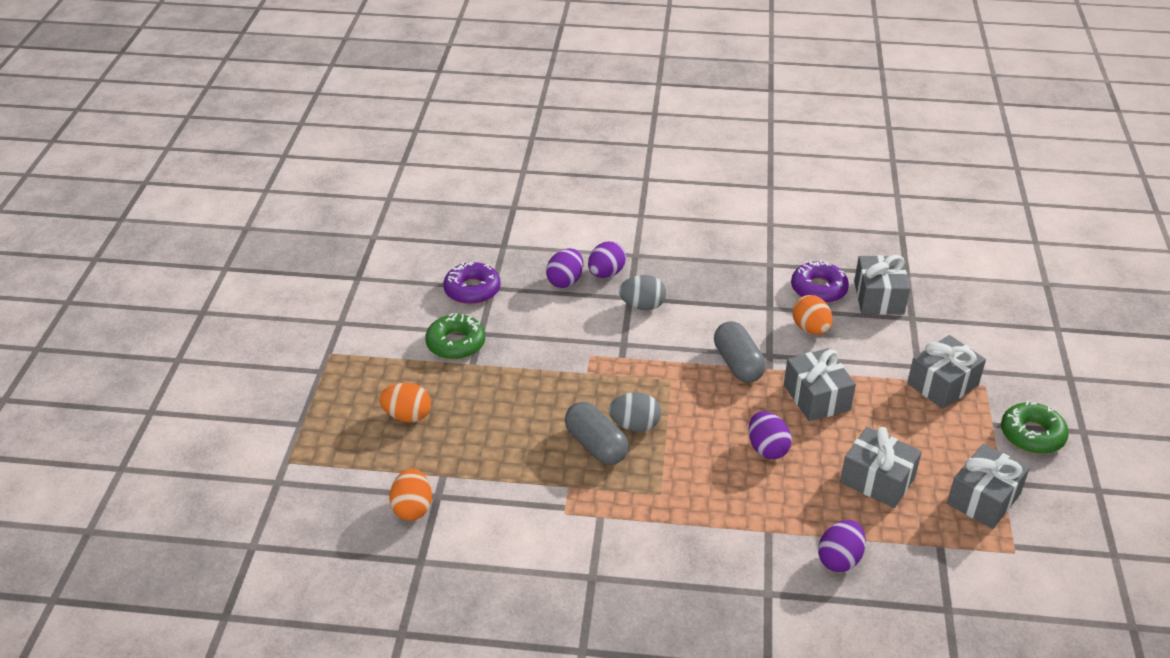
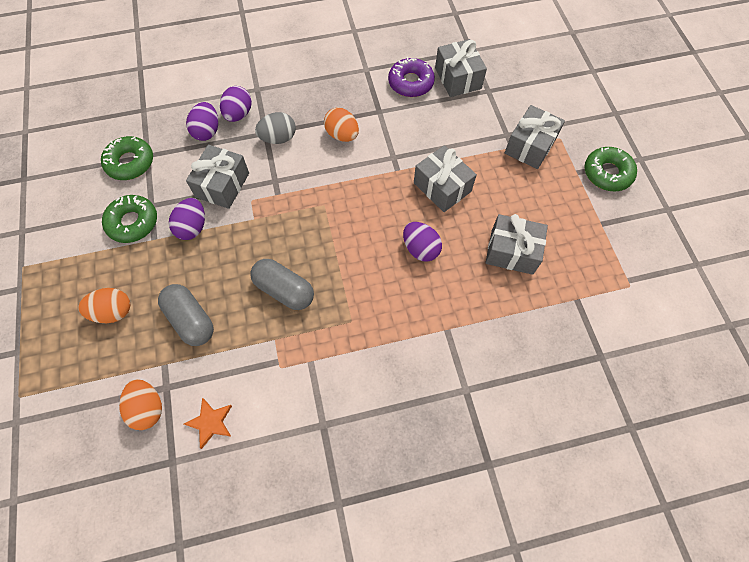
camera: 20 degrees left, 25 degrees up
purple donut [443,262,501,304] -> green donut [101,136,153,180]
grey egg [609,392,661,432] -> none
grey capsule [714,321,766,383] -> grey capsule moved to [158,284,214,346]
orange egg [792,295,833,335] -> orange egg moved to [324,108,359,142]
purple egg [818,520,866,572] -> purple egg moved to [169,198,205,240]
grey gift [947,444,1030,529] -> grey gift moved to [186,145,249,209]
none -> orange star [184,398,232,449]

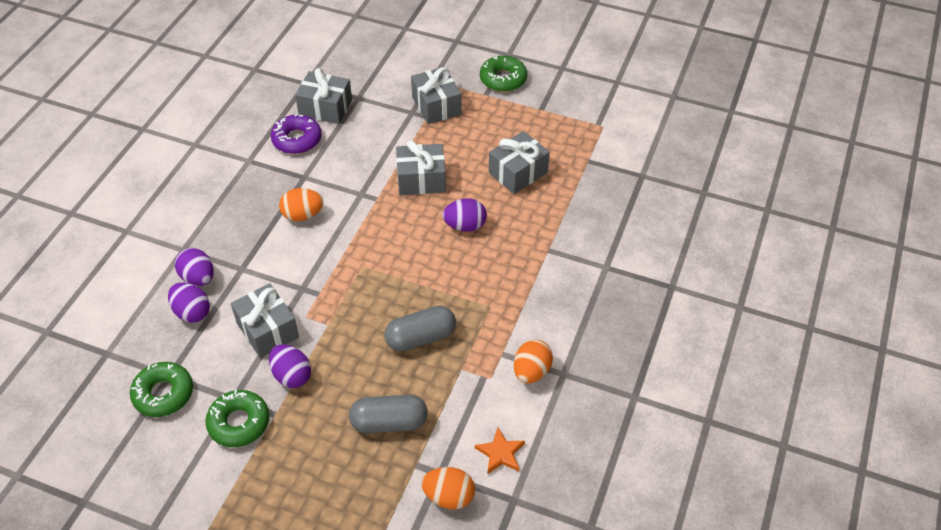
camera: 55 degrees left, 15 degrees down
orange egg [78,288,130,323] -> orange egg moved to [514,340,553,383]
grey egg [255,112,296,144] -> none

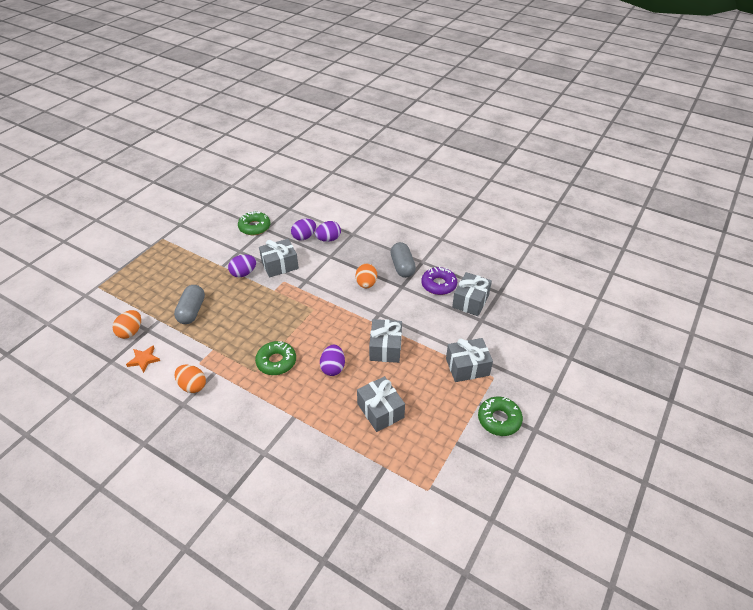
camera: 100 degrees right, 5 degrees down
green donut [205,389,269,447] -> green donut moved to [255,341,296,375]
grey capsule [384,306,456,352] -> grey capsule moved to [390,242,416,278]

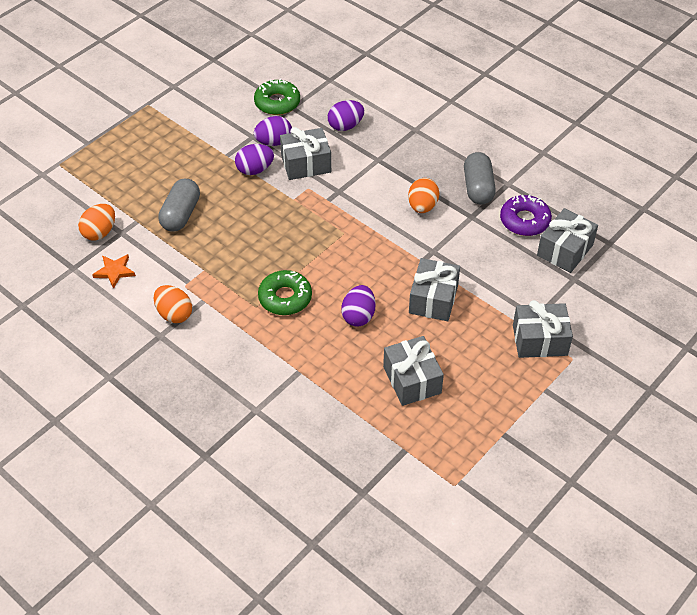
camera: 10 degrees right, 5 degrees up
purple egg [315,221,341,242] -> purple egg moved to [254,116,292,146]
green donut [478,397,523,436] -> none

